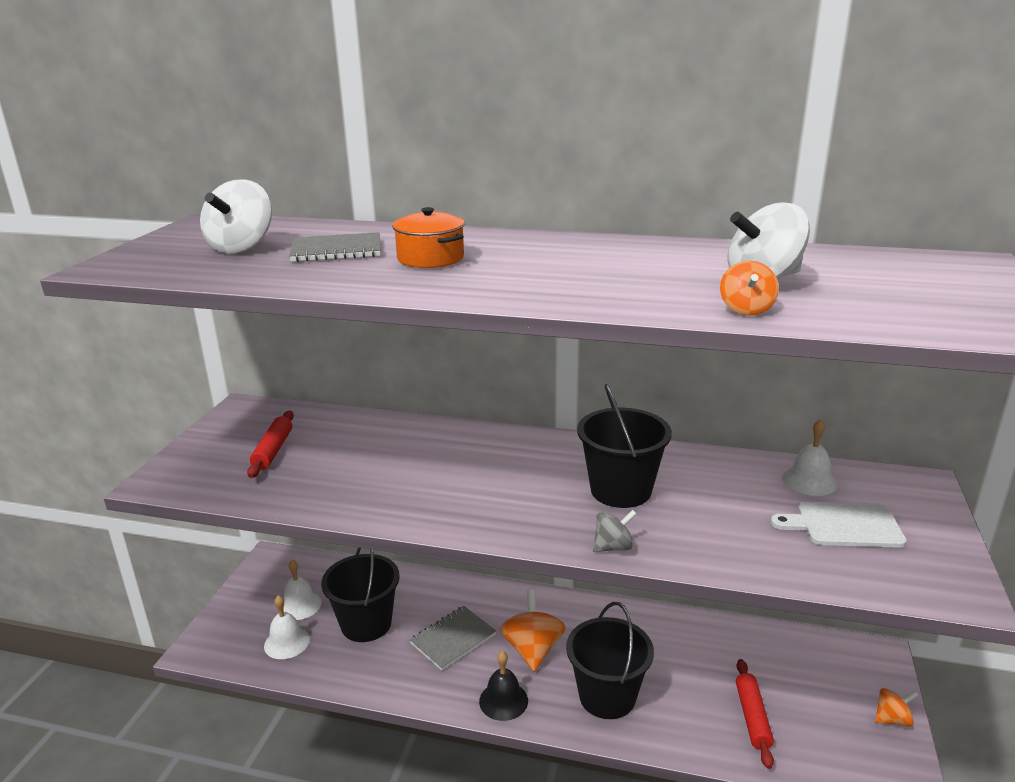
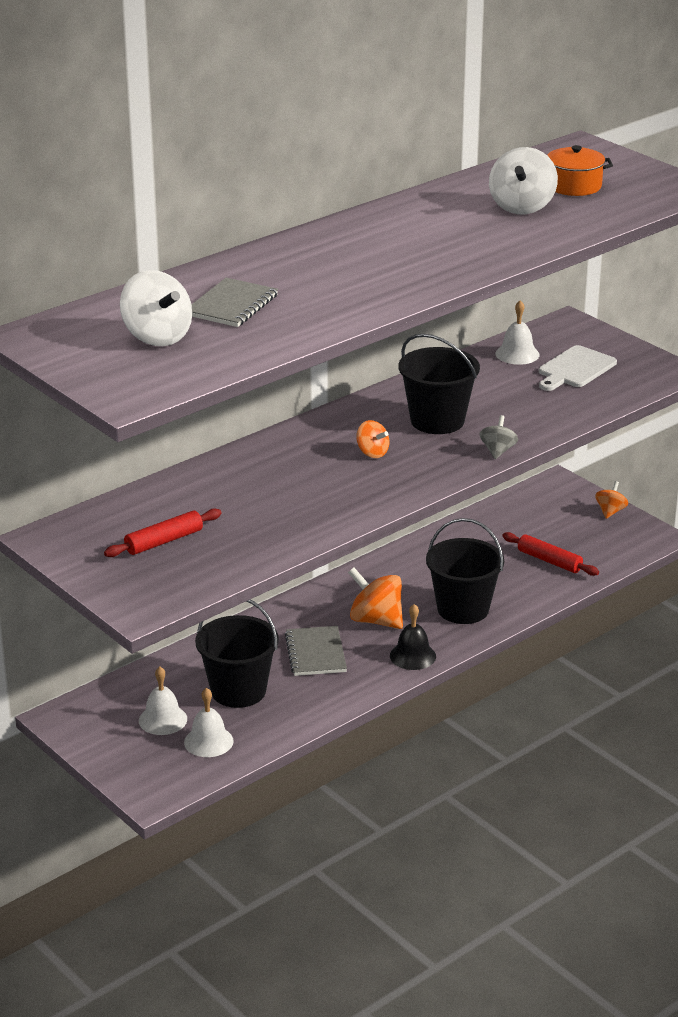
camera: 55 degrees left, 5 degrees up
red rolling pin [247,411,294,478] -> red rolling pin turned 75 degrees counterclockwise [104,508,222,557]
orange pot [392,207,465,268] -> orange pot moved to [547,145,613,196]
orange spinning top [720,261,779,316] -> orange spinning top moved to [356,420,389,458]

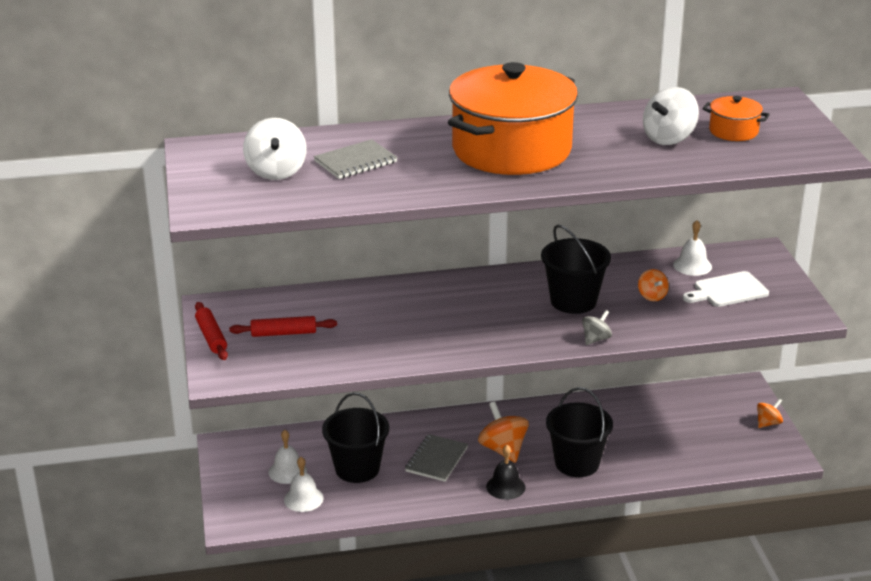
camera: 30 degrees right, 0 degrees up
orange spinning top [356,420,389,458] -> orange spinning top moved to [638,269,669,301]
red rolling pin [502,532,599,576] -> red rolling pin moved to [195,302,228,360]
none -> orange pot [448,62,578,175]

